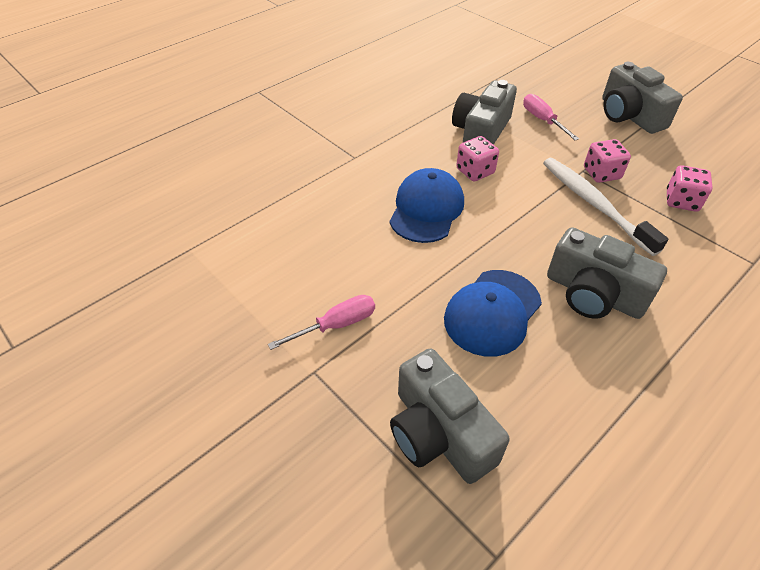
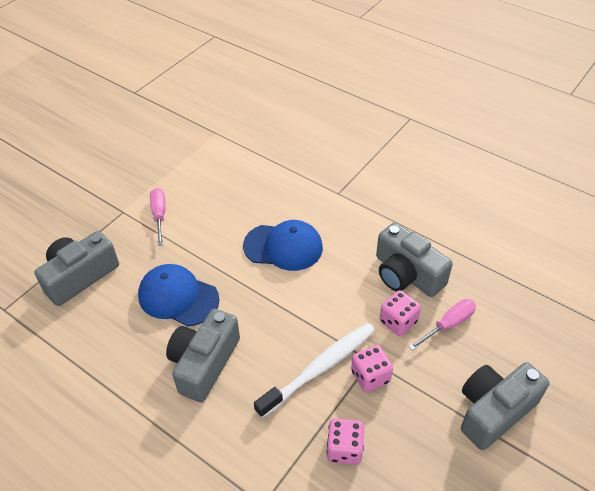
camera: 80 degrees right, 0 degrees up
pink screwdriver [268,295,375,350] -> pink screwdriver turned 150 degrees counterclockwise [150,188,166,246]
grey camera [452,80,517,145] -> grey camera turned 150 degrees counterclockwise [376,222,453,297]
pink dice [456,136,499,182] -> pink dice moved to [380,290,421,336]

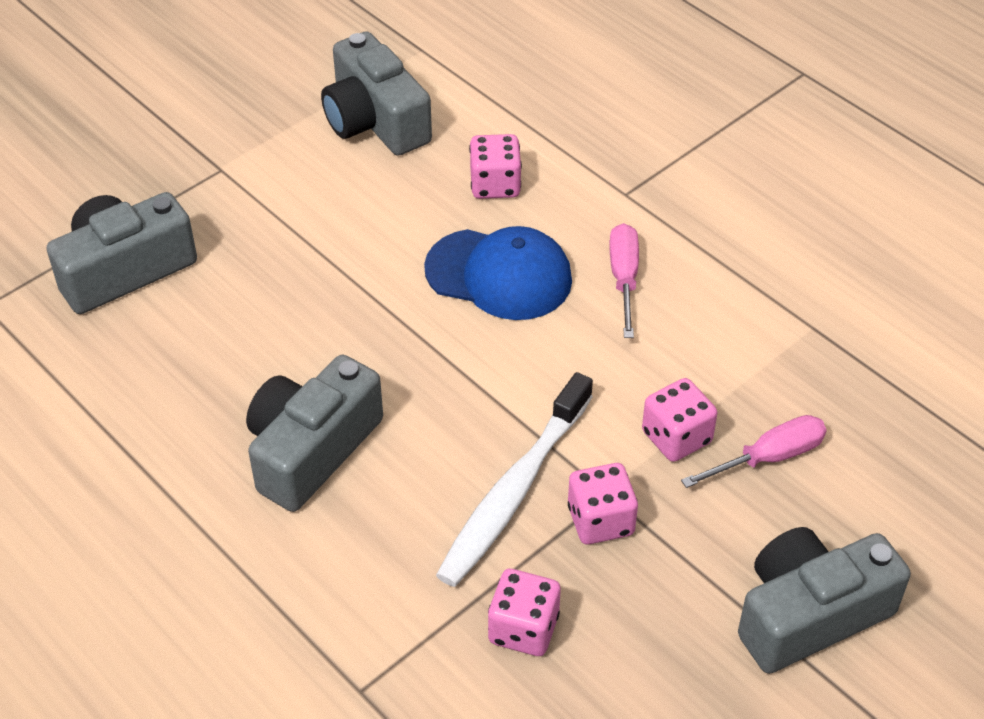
camera: 10 degrees right, 0 degrees up
blue cap [138,264,220,327] -> none
pink screwdriver [150,188,166,246] -> pink screwdriver moved to [609,223,639,338]
white toothbrush [254,323,375,418] -> white toothbrush turned 150 degrees clockwise [436,372,593,587]
grey camera [376,222,453,297] -> grey camera moved to [321,31,432,156]
none -> pink dice [469,134,522,199]

